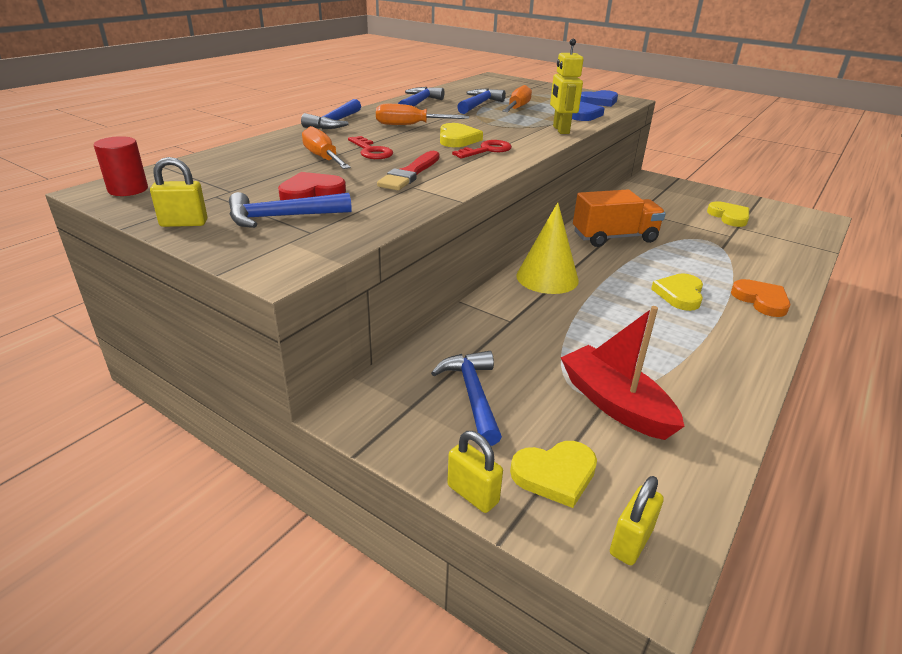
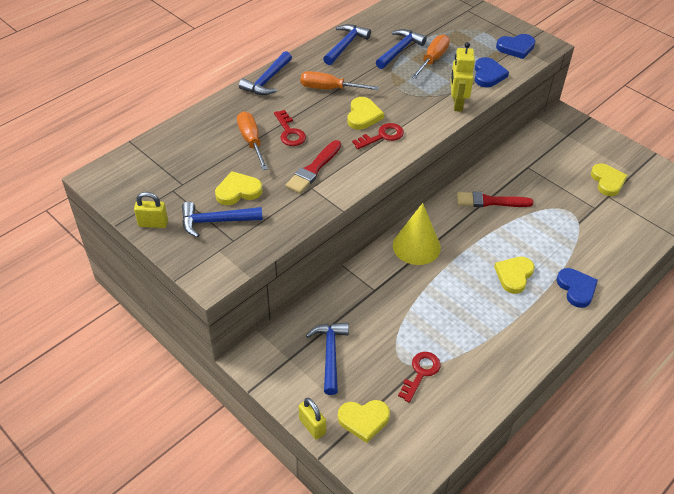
camera: 10 degrees right, 15 degrees up
red cylinder [94,136,148,196] -> none
red heart [278,172,346,200] -> yellow heart [215,171,263,205]
red boat [561,306,685,440] -> red key [398,352,441,403]
orange truck [573,190,666,247] -> red brush [457,192,534,207]
yellow padlock [610,476,664,565] -> none
orange heart [731,279,790,317] -> blue heart [556,268,598,308]

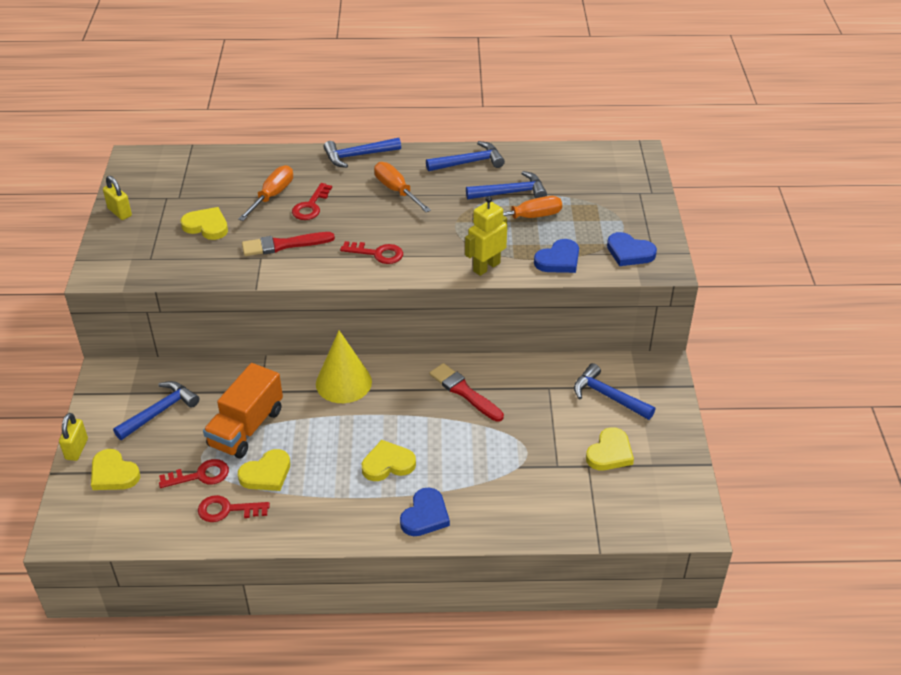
camera: 45 degrees right, 5 degrees down
blue hammer [182,202,263,238] -> blue hammer moved to [574,363,655,420]
yellow heart [347,97,384,130] -> yellow heart moved to [238,449,290,491]
none -> red key [198,495,270,522]
none -> orange truck [203,363,283,459]

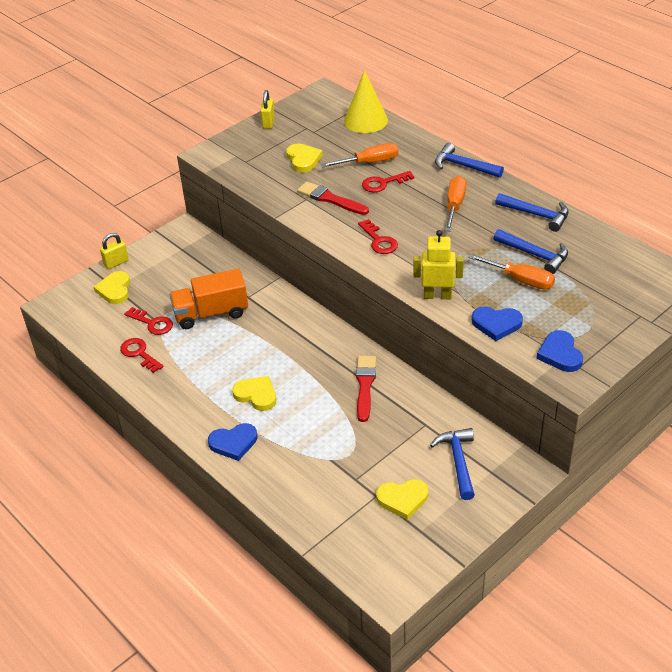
camera: 50 degrees right, 0 degrees up
blue hammer [113,381,199,440] -> none
yellow heart [238,449,290,491] -> none
yellow cone [316,330,372,403] -> yellow cone moved to [344,70,388,133]

